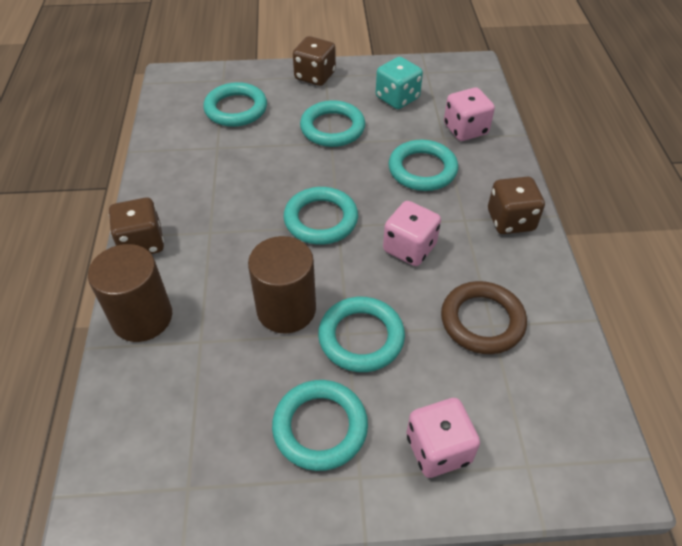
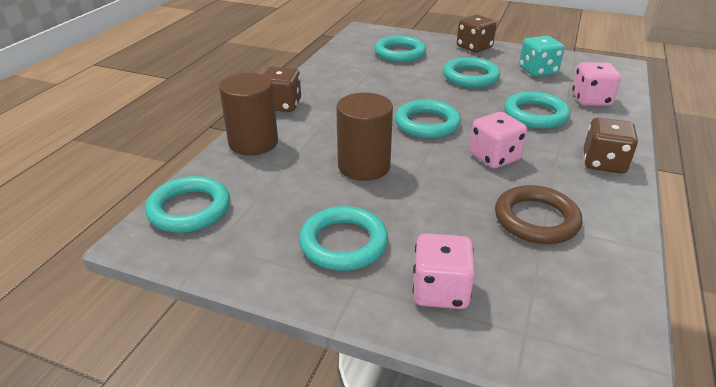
camera: 25 degrees right, 15 degrees down
turquoise ring [318,297,405,372] -> turquoise ring moved to [145,176,230,233]

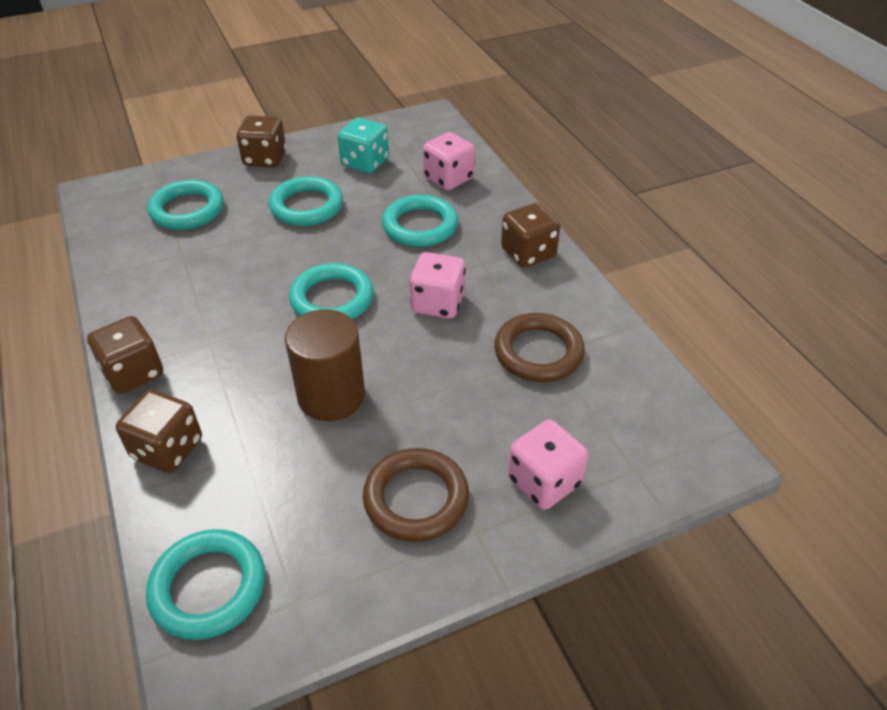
camera: 45 degrees left, 10 degrees up
brown cylinder [219,73,278,155] -> brown dice [116,390,202,473]
turquoise ring [299,206,388,271] -> brown ring [363,448,469,542]

